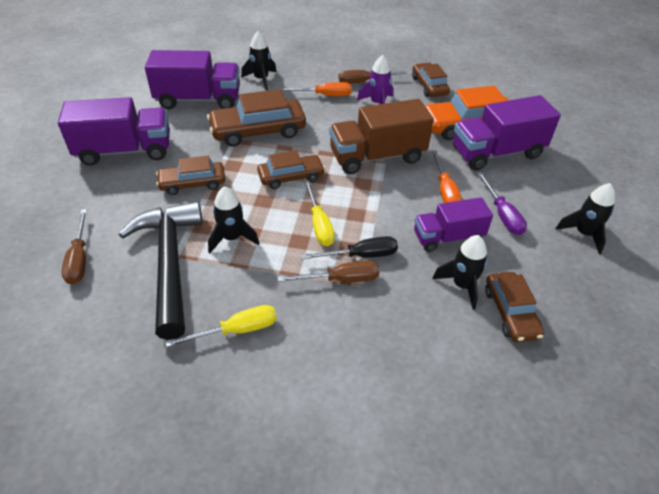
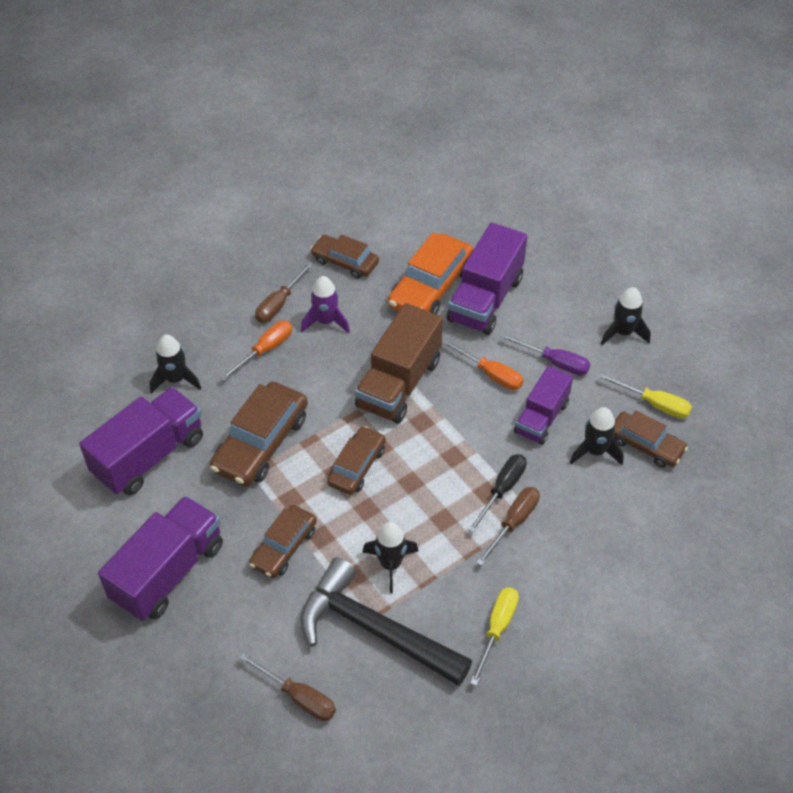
camera: 45 degrees left, 5 degrees up
yellow screwdriver [304,180,335,246] -> yellow screwdriver moved to [599,373,692,419]

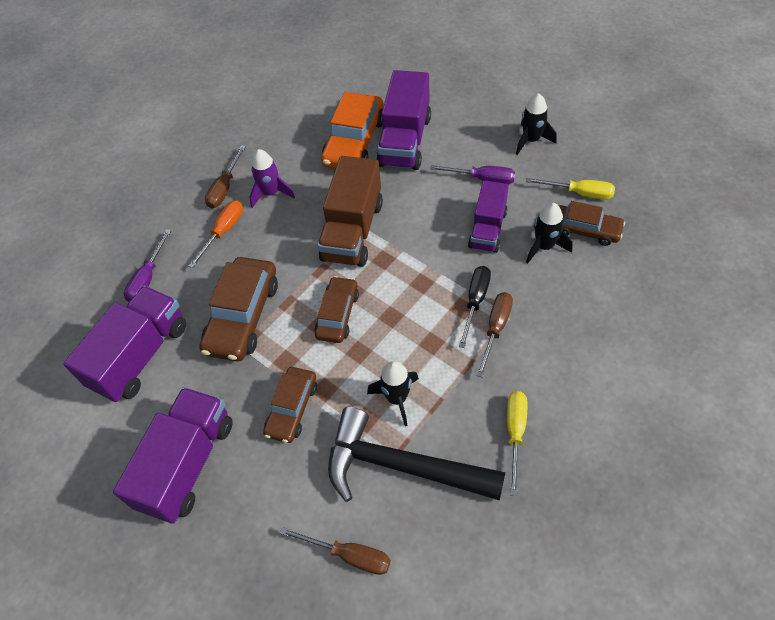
camera: 10 degrees left, 5 degrees up
black rocket [149,335,201,394] -> purple screwdriver [124,229,171,302]
brown car [310,235,379,279] -> none
orange screwdriver [442,339,524,390] -> none

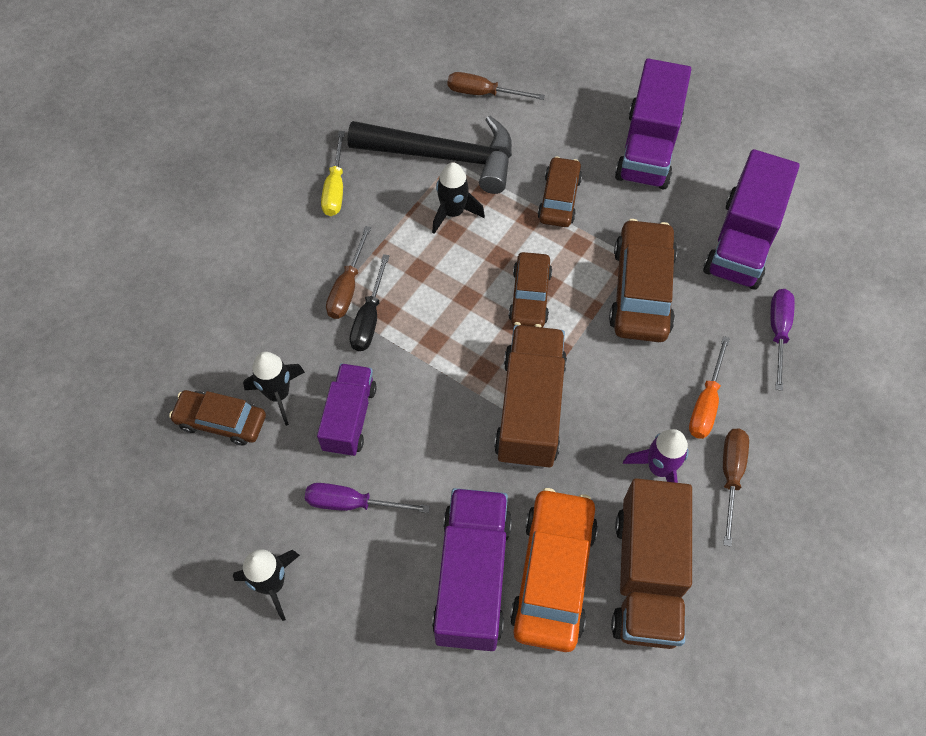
camera: 170 degrees right, 5 degrees up
yellow screwdriver [526,178,615,200] -> none
none -> brown truck [611,478,692,649]

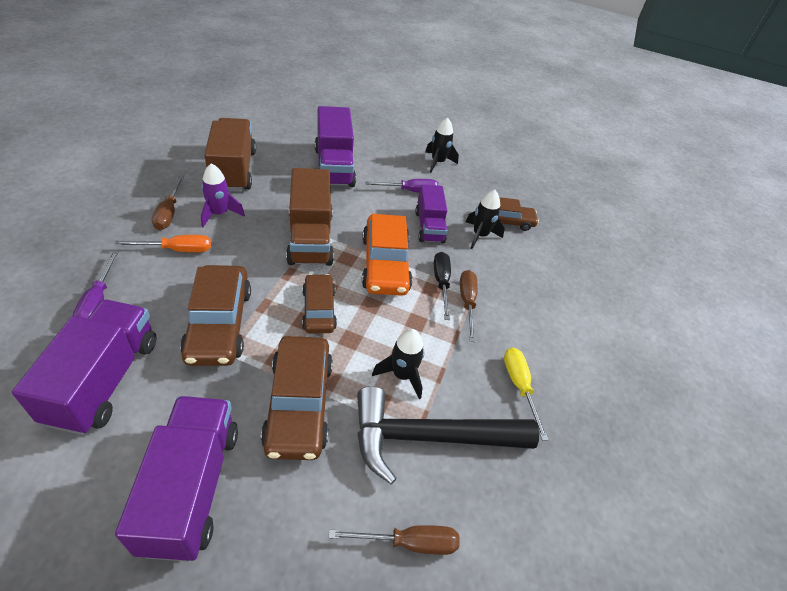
camera: 160 degrees right, 15 degrees down
orange car [510,488,598,652] -> orange car moved to [362,214,413,296]
brown car [538,156,582,227] -> brown car [261,336,333,460], size x1.58
orange screwdriver [689,336,730,439] -> orange screwdriver turned 75 degrees clockwise [115,235,211,252]

